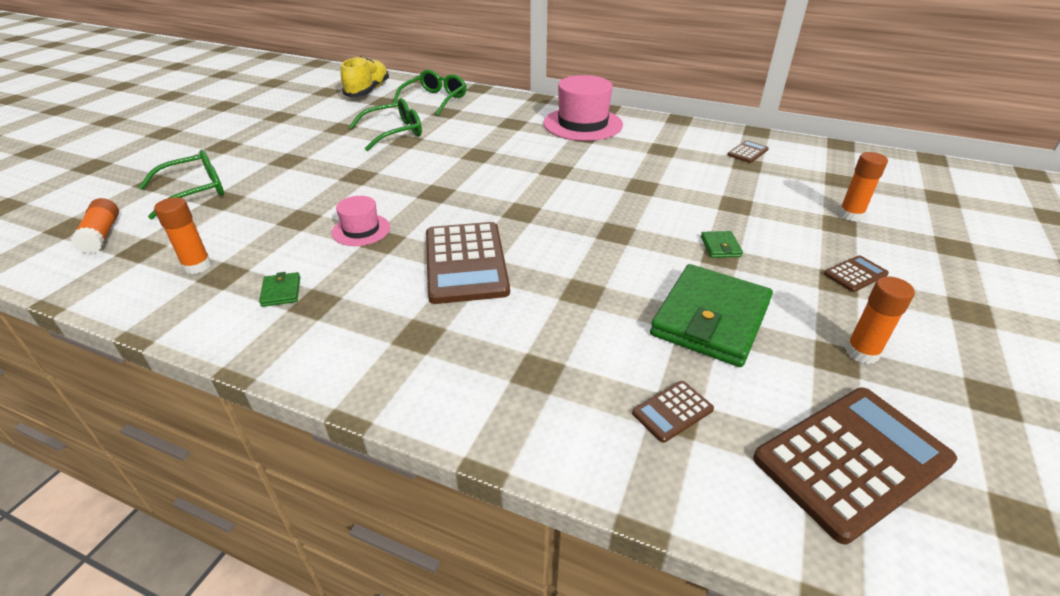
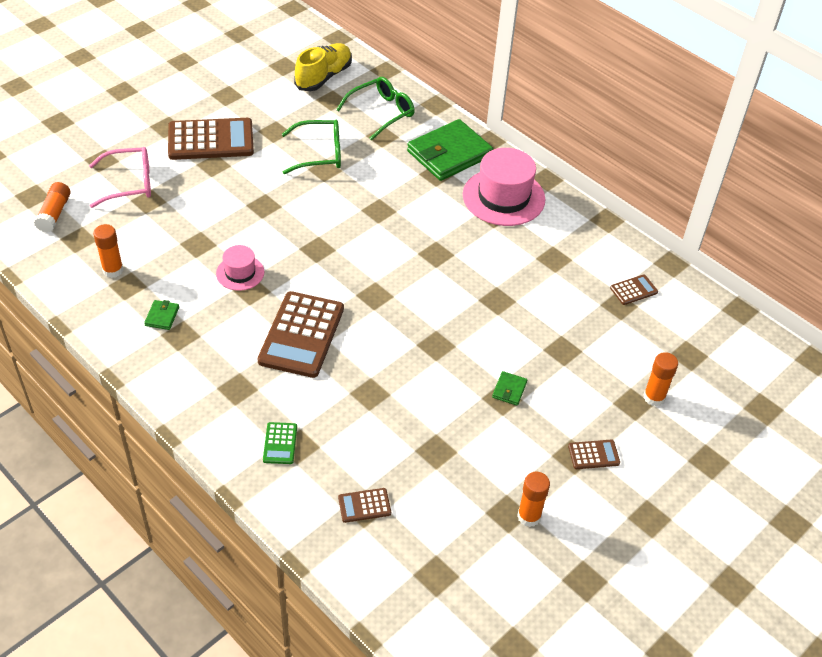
camera: 20 degrees right, 10 degrees up
green glasses [139,150,224,220] -> pink glasses [89,147,151,208]
green wallet [650,264,773,367] -> green wallet moved to [407,119,493,181]
brown calculator [753,387,957,544] -> brown calculator moved to [168,118,254,160]
none -> green calculator [263,422,297,464]

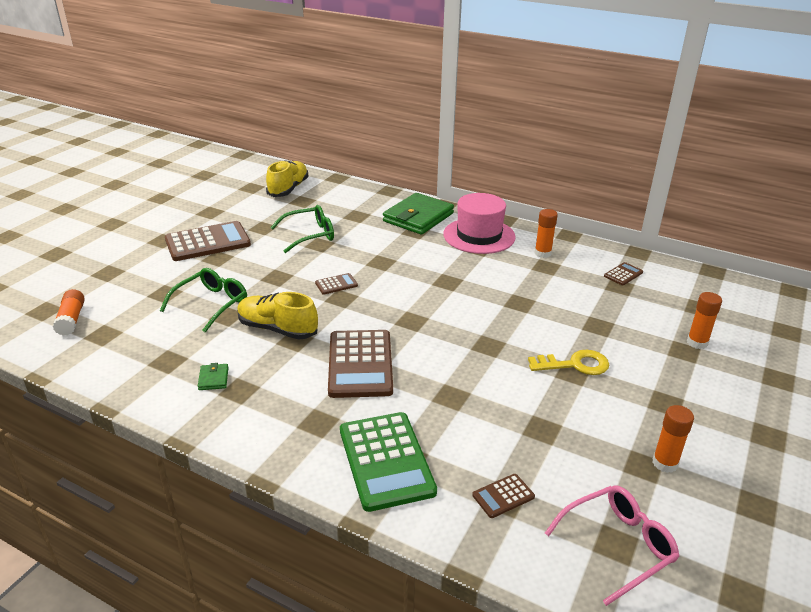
camera: 15 degrees left, 15 degrees down
pink glasses [89,147,151,208] -> pink glasses moved to [545,485,680,606]
orange glue stick [93,224,123,278] -> orange glue stick moved to [535,209,558,258]
pink hat [216,245,264,291] -> yellow shoe [237,292,318,340]
green calculator [263,422,297,464] -> green calculator [340,412,437,512], size x2.21
green glasses [336,77,415,140] -> green glasses moved to [160,268,247,333]
green wallet [492,371,527,406] -> yellow key [528,350,609,375]
brown calculator [568,440,620,469] -> brown calculator moved to [315,273,358,295]

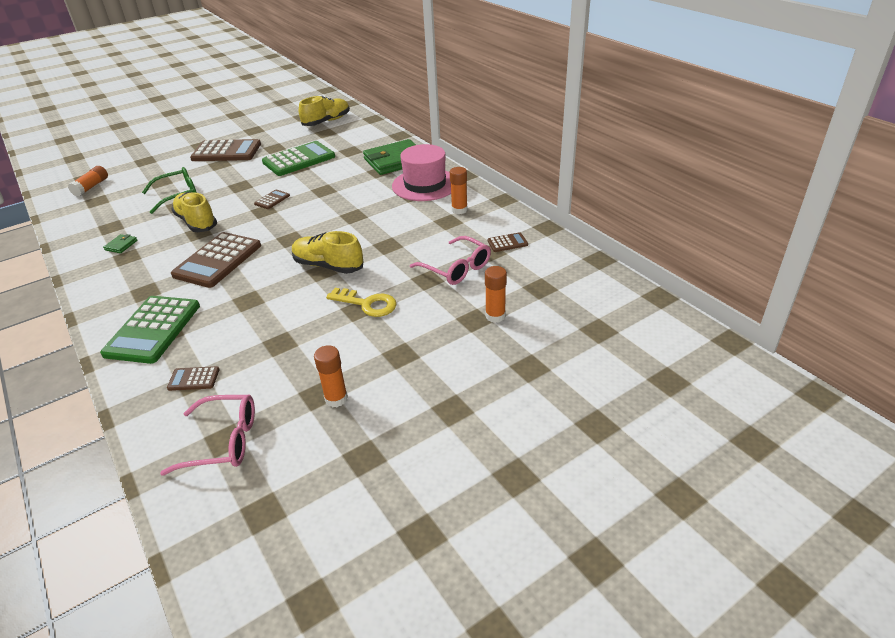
camera: 30 degrees right, 5 degrees up
green glasses [270,205,334,253] -> green calculator [262,141,335,176]
brown calculator [315,273,358,295] -> brown calculator turned 60 degrees counterclockwise [254,189,290,209]
none -> yellow shoe [292,231,363,274]
none -> pink glasses [410,236,491,285]

